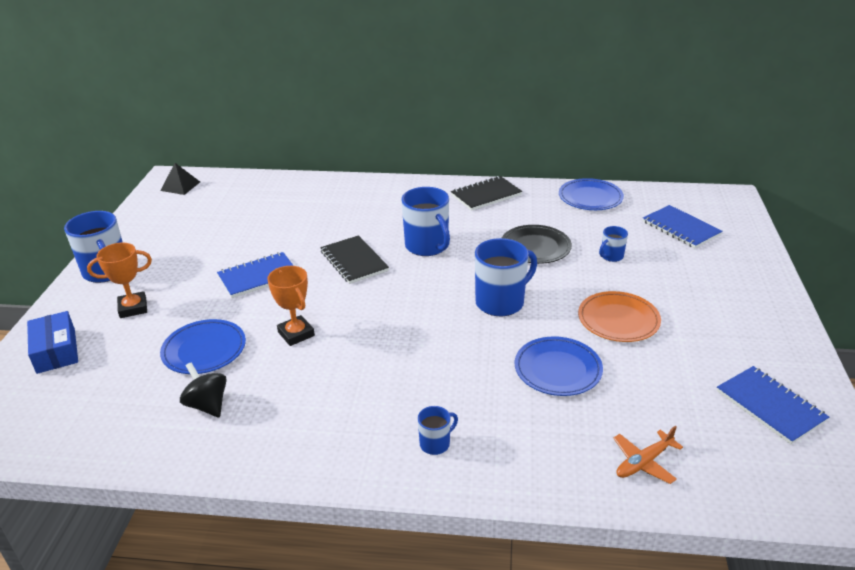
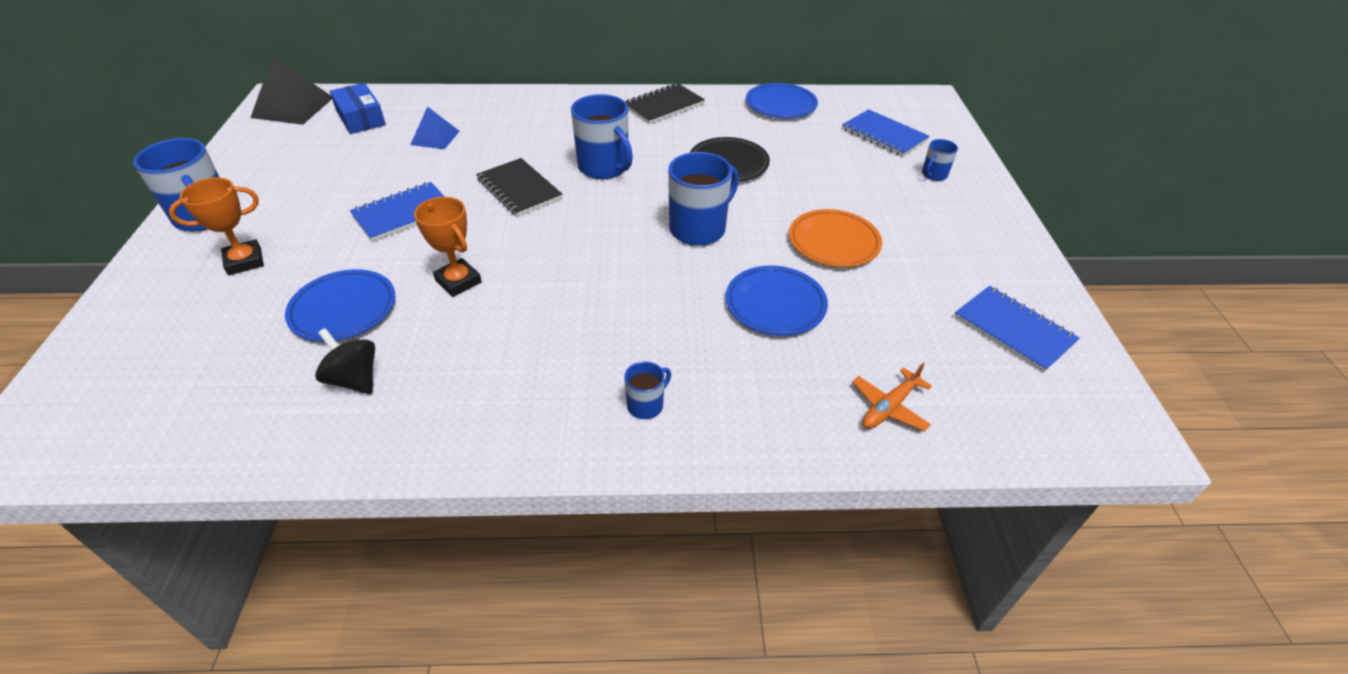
camera: 10 degrees left, 10 degrees up
blue box [27,311,78,374] -> blue box moved to [330,83,386,134]
black pyramid [160,163,200,195] -> black pyramid [251,56,332,125], size x1.64
blue mug [599,226,628,262] -> blue mug moved to [922,139,958,181]
none -> blue pyramid [410,106,459,149]

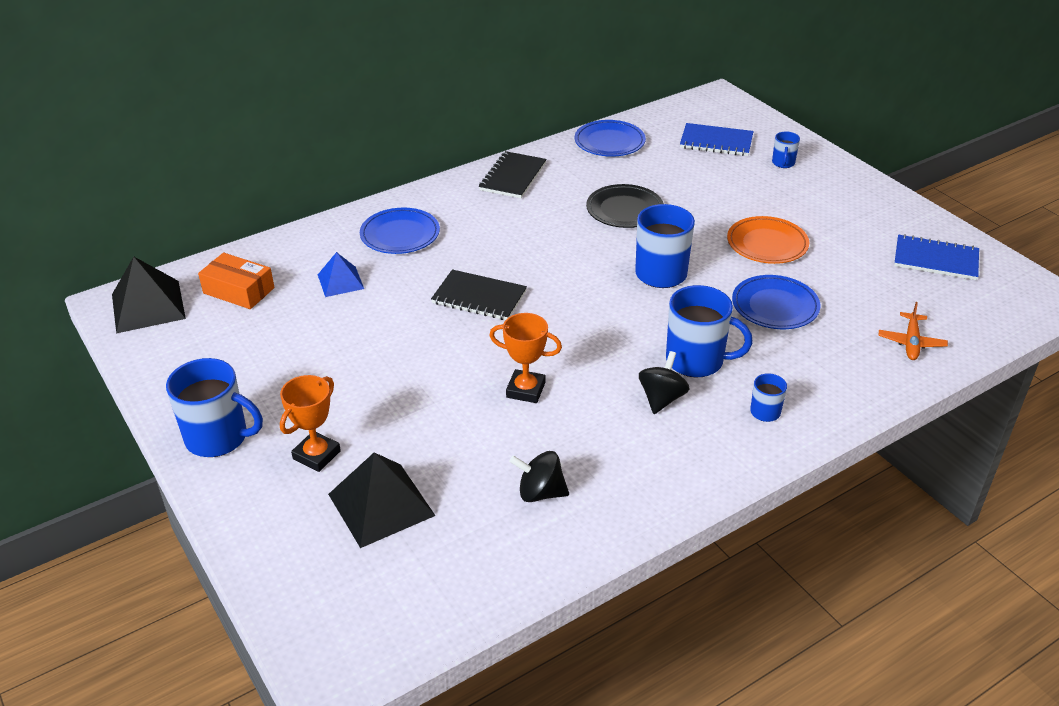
camera: 30 degrees left, 5 degrees down
blue plate [285,269,395,342] -> blue plate moved to [360,208,440,254]
blue box [330,83,386,134] -> orange box [198,253,275,309]
blue notebook [350,182,445,242] -> none
blue mug [571,94,633,179] -> blue mug moved to [666,285,753,378]
none -> black pyramid [328,452,435,548]
none -> black spinning top [639,351,690,414]

